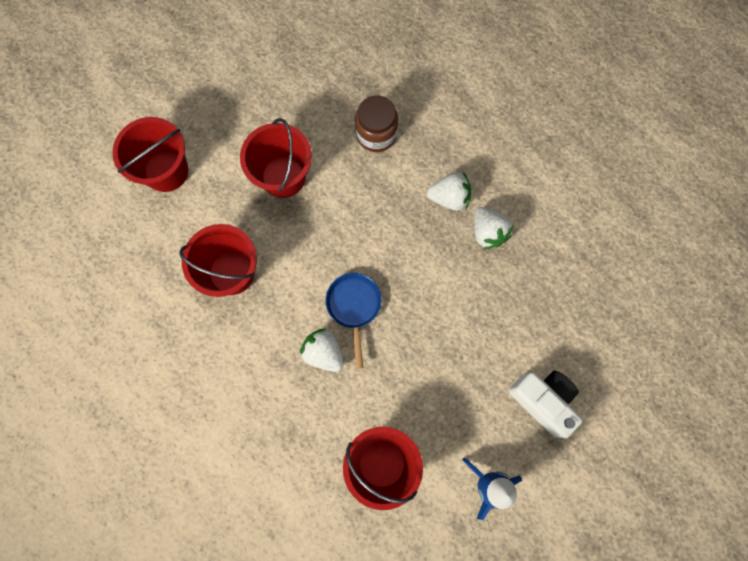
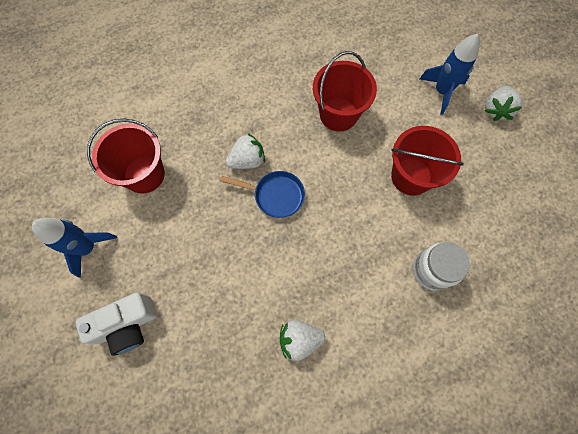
camera: 110 degrees right, 5 degrees down
red bucket [112,117,188,192] -> blue rocket [420,34,480,115]
brown jar [355,96,398,152] -> white jar [413,242,470,291]
white strawberry [427,172,472,211] -> white strawberry moved to [484,86,523,121]

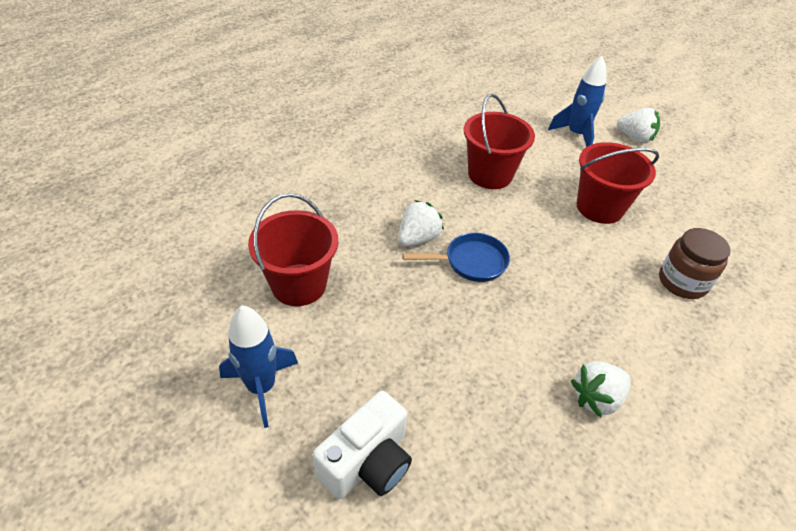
camera: 25 degrees left, 25 degrees down
white jar [413,242,470,291] -> brown jar [659,228,731,299]
white strawberry [484,86,523,121] -> white strawberry turned 60 degrees counterclockwise [617,108,660,143]

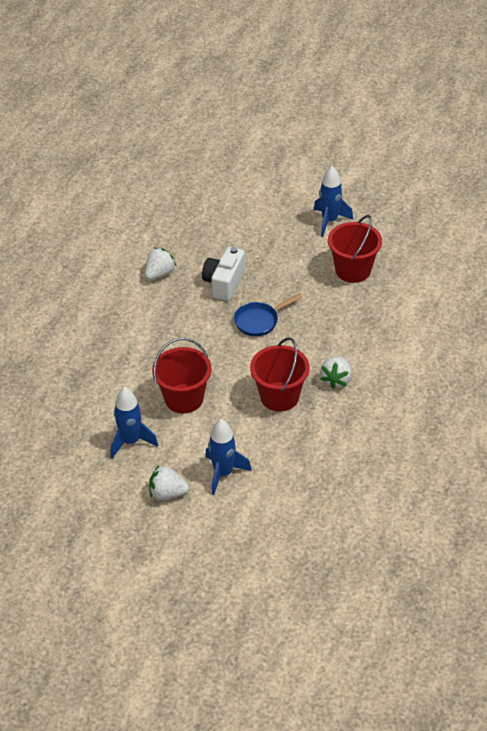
camera: 160 degrees right, 0 degrees up
white camera [313,391,412,499] -> white camera moved to [202,247,245,301]
white strawberry [398,200,444,246] -> white strawberry moved to [320,356,352,389]
brown jar [659,228,731,299] -> none
none -> blue rocket [111,387,158,459]

